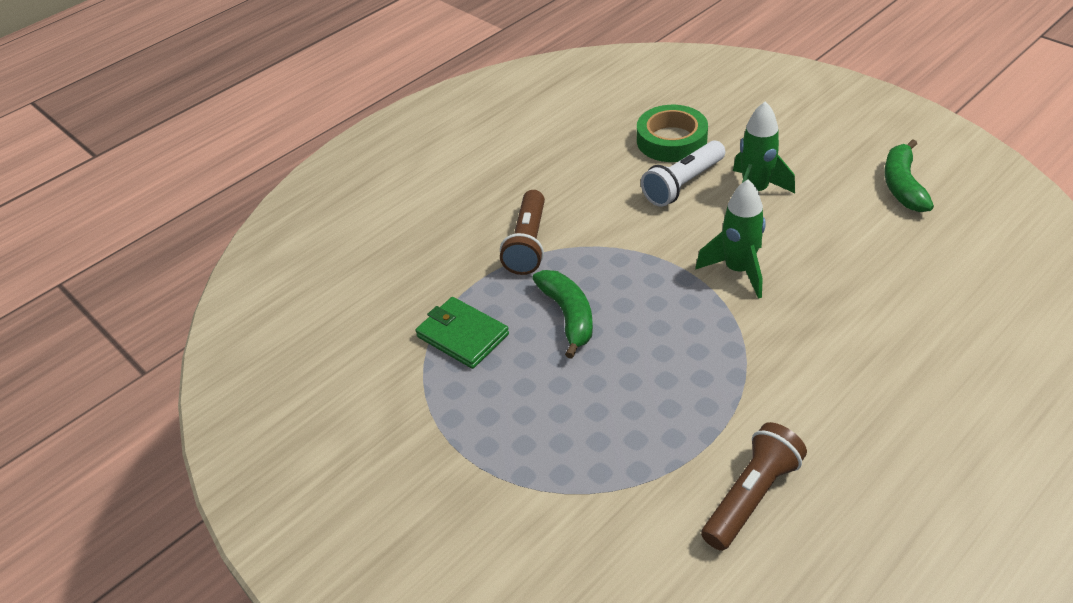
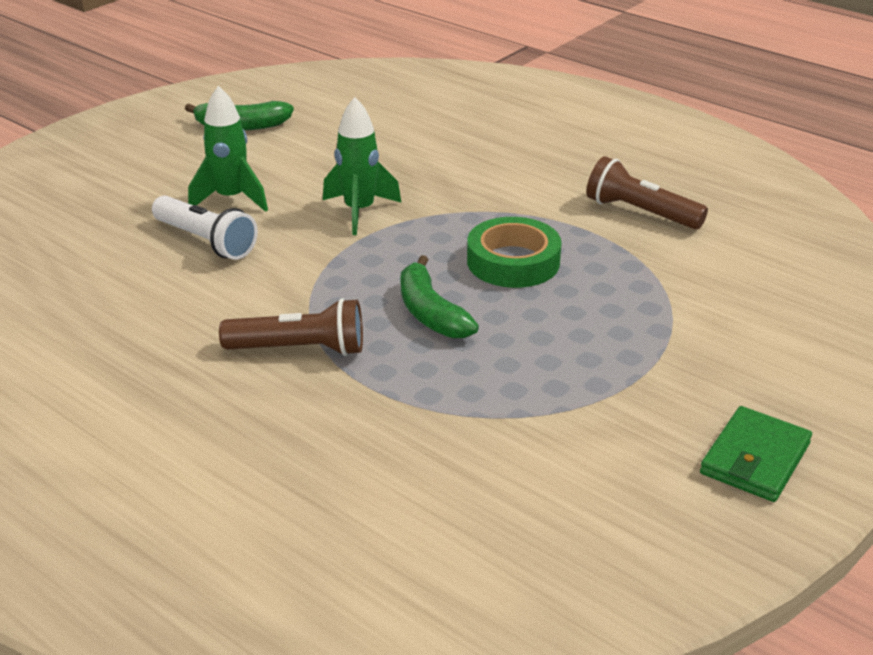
camera: 100 degrees left, 10 degrees down
green wallet [416,297,509,369] -> green wallet moved to [700,406,812,502]
green banana [532,270,593,359] -> green banana turned 90 degrees counterclockwise [401,255,479,338]
green tape [637,105,708,162] -> green tape moved to [467,217,561,288]

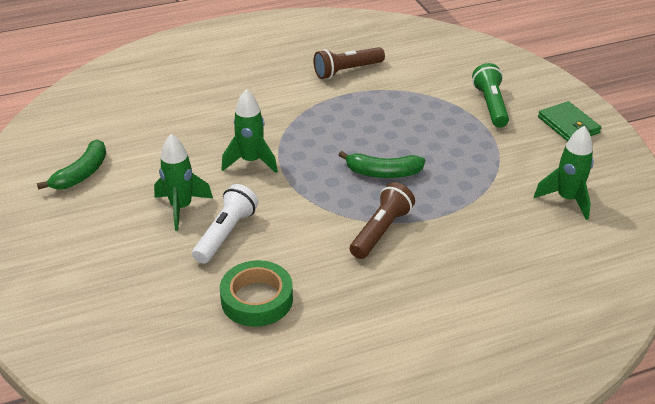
camera: 60 degrees left, 5 degrees up
white flashlight [152,196,258,260] -> white flashlight turned 45 degrees counterclockwise [192,184,258,264]
green tape [467,217,561,288] -> green tape moved to [220,260,293,327]
none -> green flashlight [472,63,509,128]
none -> green rocket [534,126,594,220]

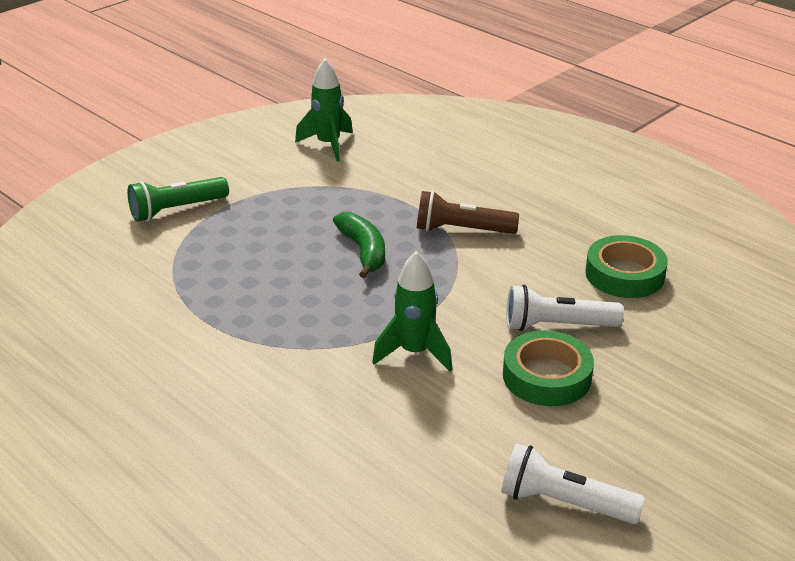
camera: 115 degrees left, 5 degrees down
green banana [37,139,106,190] -> white flashlight [501,443,645,524]
green rocket [154,134,213,231] -> green tape [503,330,594,406]
brown flashlight [313,47,385,79] -> none
green wallet [538,101,602,142] -> none

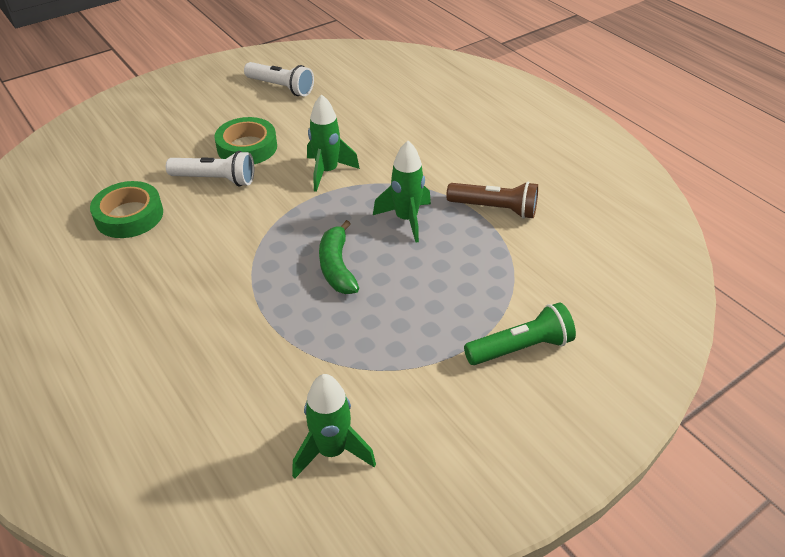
camera: 170 degrees left, 10 degrees up
brown flashlight [417,191,519,234] -> brown flashlight moved to [446,182,538,219]
none -> green rocket [373,141,431,243]

